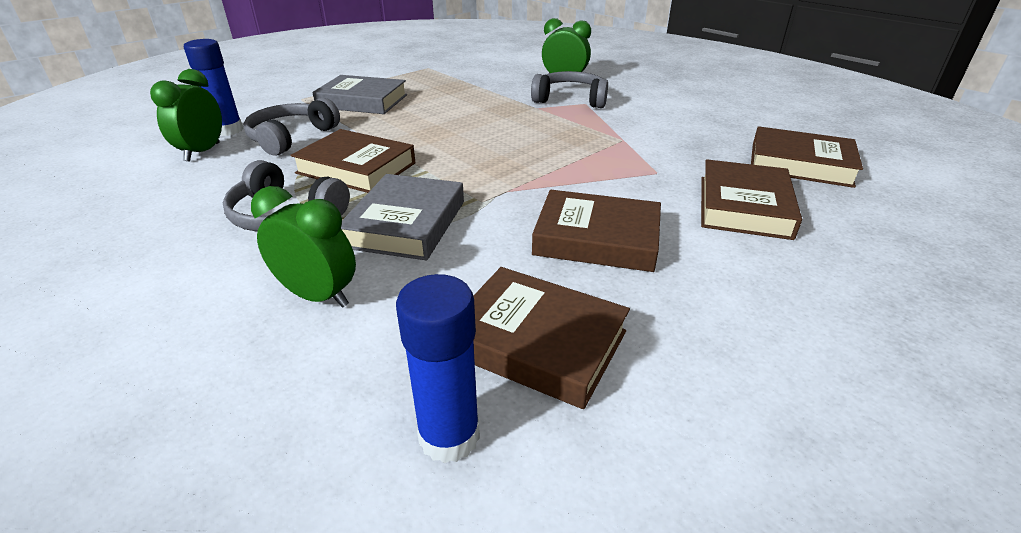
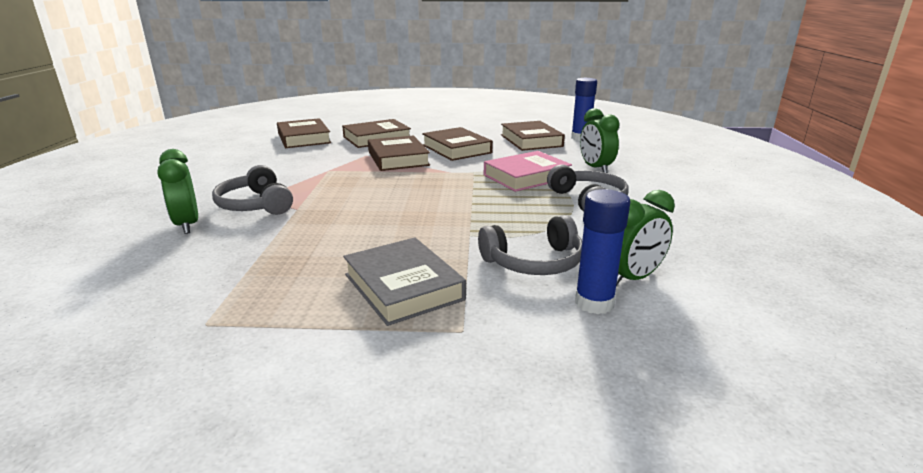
camera: 135 degrees left, 10 degrees down
brown book [290,129,416,193] -> brown book moved to [368,135,430,171]
grey book [341,174,464,260] -> pink book [484,151,572,192]

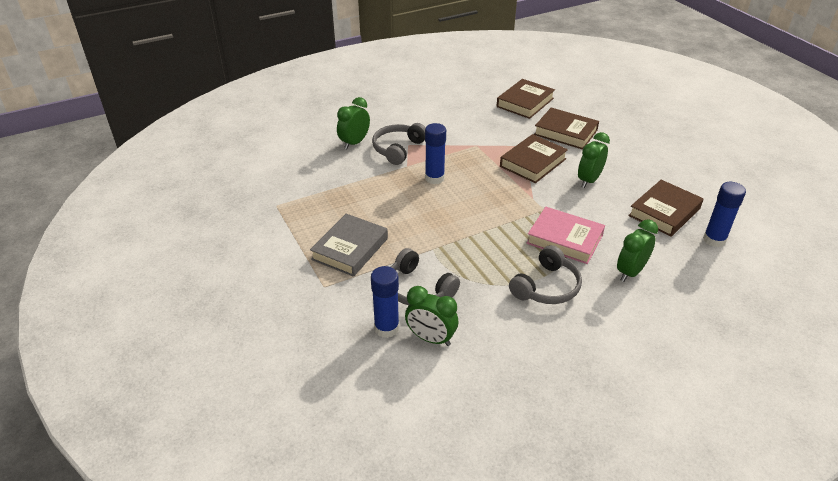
camera: 60 degrees right, 15 degrees up
brown book [422,127,493,161] -> green clock [578,132,610,188]
none -> blue glue stick [425,123,446,184]

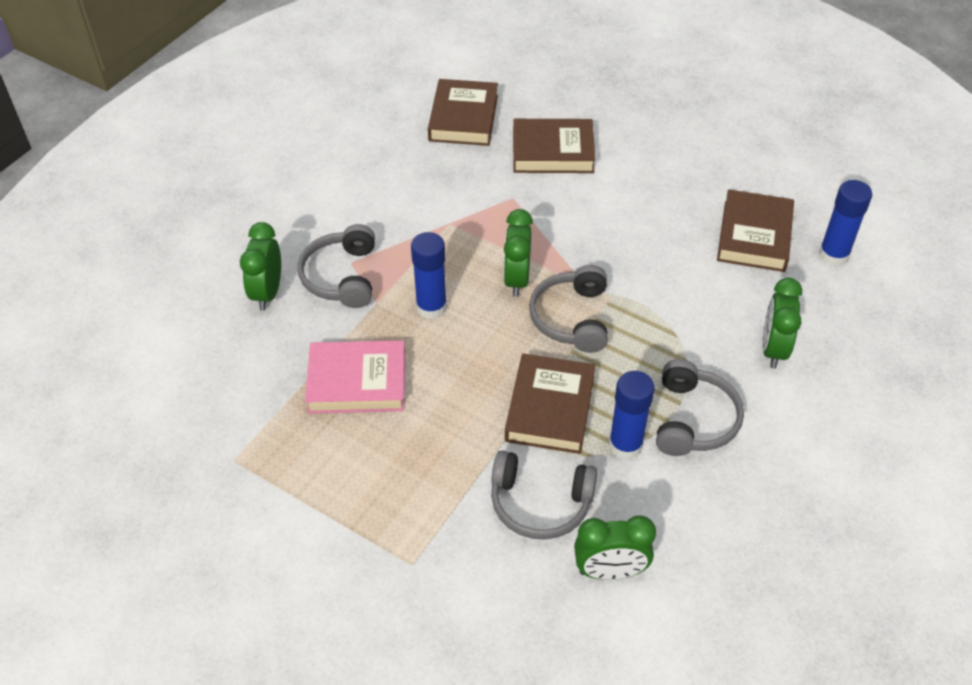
camera: 30 degrees left, 10 degrees up
grey book [310,214,388,277] -> none
blue glue stick [371,266,399,338] -> blue glue stick moved to [609,371,655,459]
brown book [500,134,568,183] -> brown book moved to [505,353,596,454]
pink book [526,207,605,264] -> pink book moved to [305,340,405,414]
green clock [578,132,610,188] -> green clock moved to [504,209,533,297]
none -> grey headphones [529,265,608,353]

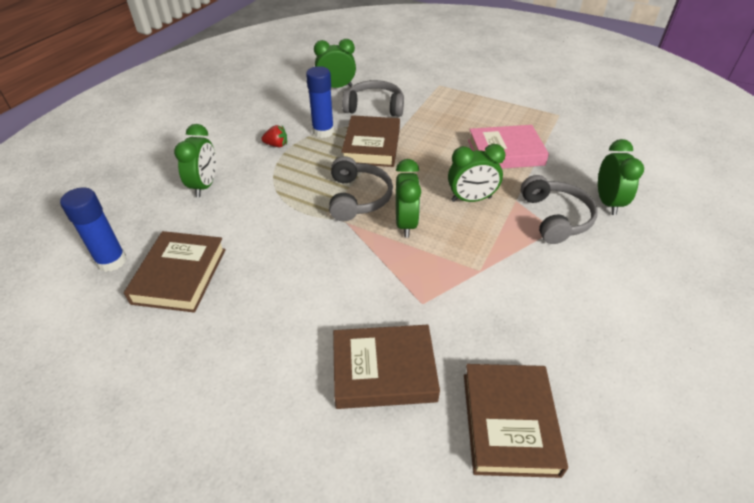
camera: 175 degrees right, 5 degrees down
blue glue stick [411,232,447,319] -> green clock [448,144,505,202]
grey headphones [656,359,744,456] -> red strawberry [261,125,287,147]

